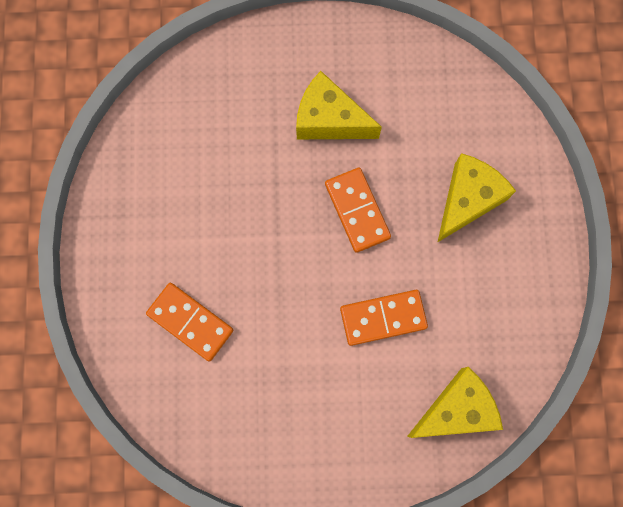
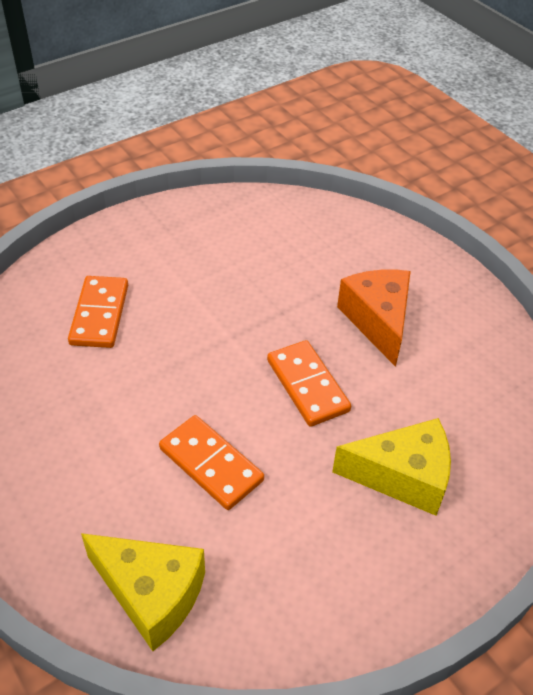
camera: 55 degrees right, 30 degrees down
yellow cheese [296,71,382,139] -> orange cheese [337,269,411,367]
orange domino [325,168,391,253] -> orange domino turned 60 degrees counterclockwise [267,340,351,427]

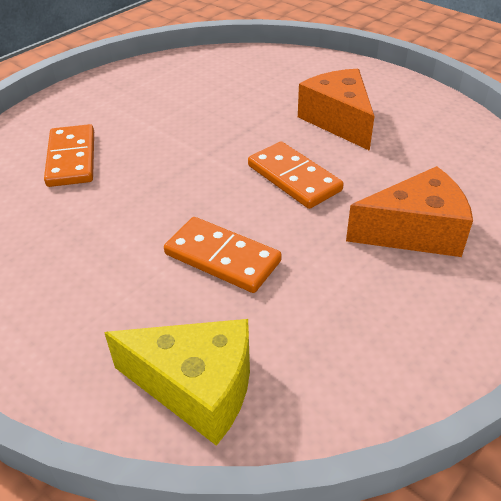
camera: 10 degrees left, 5 degrees down
yellow cheese [332,418,451,516] -> orange cheese [346,166,473,257]

